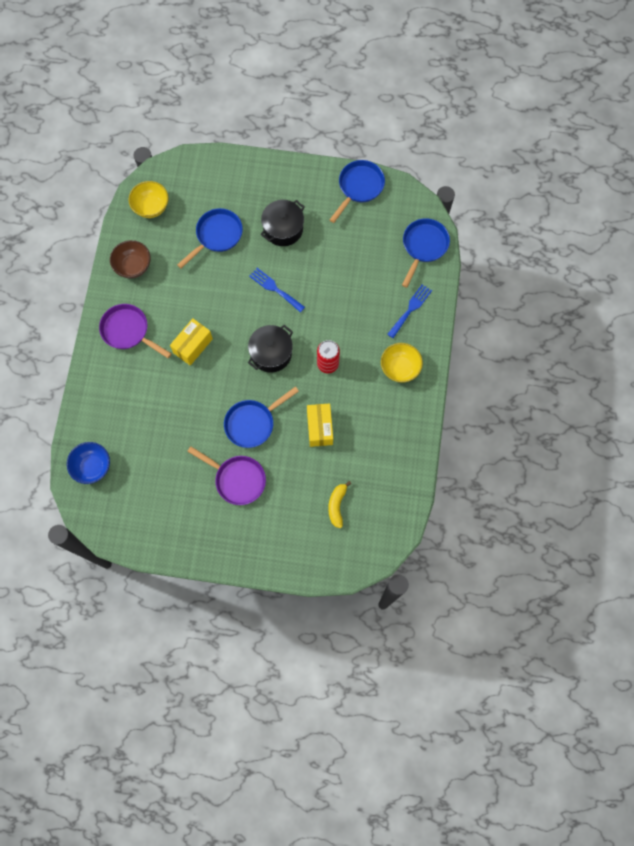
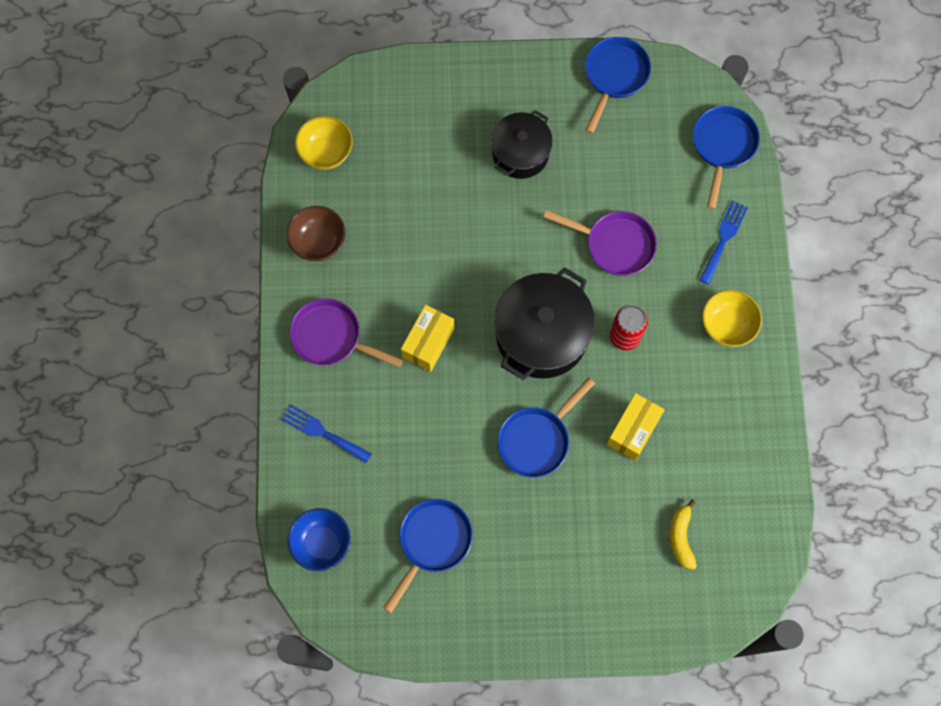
camera: 10 degrees left, 0 degrees up
blue pan [177,208,243,268] -> blue pan moved to [384,499,473,613]
purple pan [187,446,266,505] -> purple pan moved to [544,210,657,276]
black pot [248,325,293,372] -> black pot [494,267,595,380], size x1.55
blue fork [249,268,305,312] -> blue fork moved to [281,404,372,463]
yellow box [307,403,333,447] -> yellow box turned 45 degrees clockwise [607,393,665,461]

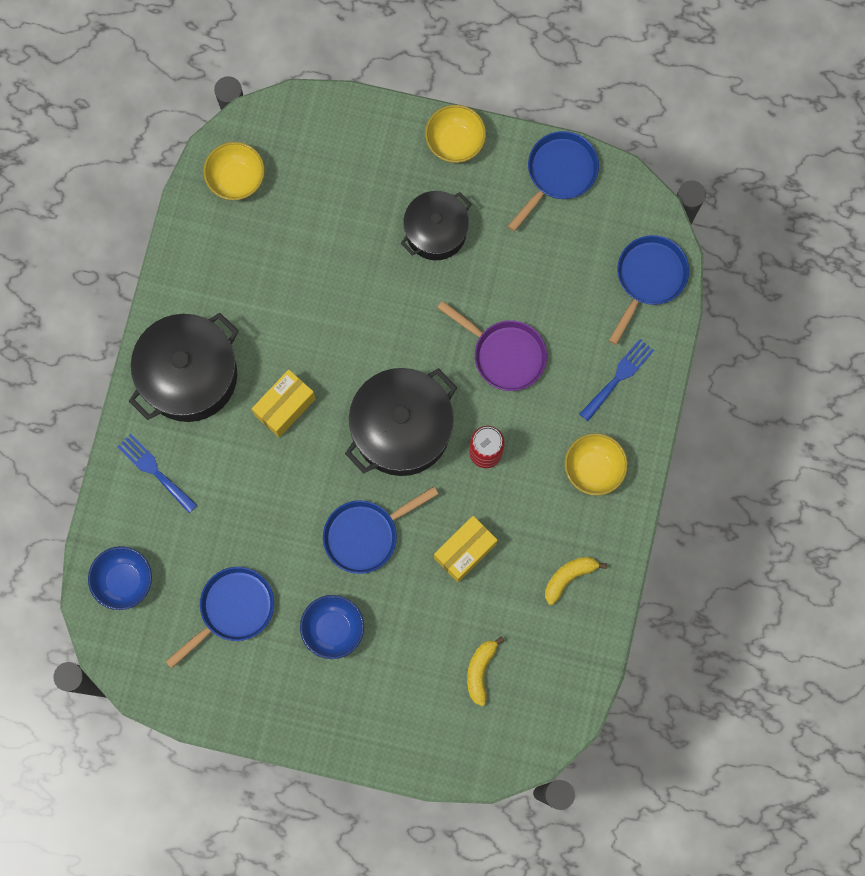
camera: 15 degrees right, 5 degrees up
brown bowl [287,206,346,261] -> none
purple pan [290,298,403,368] -> black pot [129,313,239,422]
none -> blue bowl [300,595,364,659]
none -> yellow bowl [425,105,486,163]
none -> yellow banana [545,557,607,605]

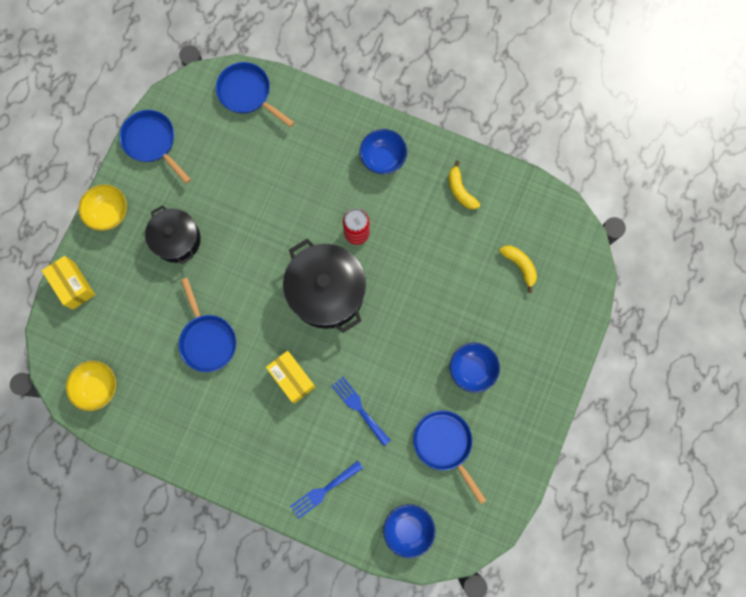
camera: 80 degrees left, 0 degrees up
black pot [129,313,239,422] -> none
blue pan [323,486,438,574] -> blue pan moved to [179,278,236,372]
yellow box [434,516,497,582] -> yellow box moved to [42,256,95,310]
purple pan [437,301,547,391] -> none
yellow banana [467,636,504,706] -> yellow banana turned 150 degrees counterclockwise [499,245,537,293]
yellow bowl [565,433,628,496] -> blue bowl [360,129,407,174]
blue fork [580,339,654,421] -> blue fork moved to [332,377,391,446]

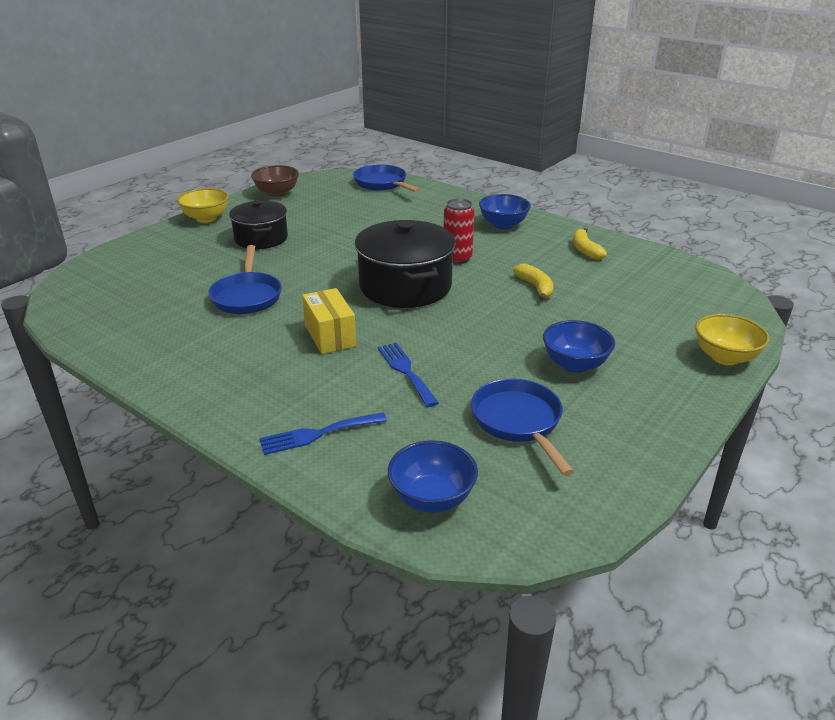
camera: 15 degrees right, 45 degrees down
yellow box [42,256,95,310] -> none
yellow bowl [66,361,116,411] -> yellow bowl moved to [695,314,770,365]
blue pan [119,110,191,184] -> brown bowl [251,165,299,197]
yellow banana [499,245,537,293] -> yellow banana moved to [513,264,554,301]

